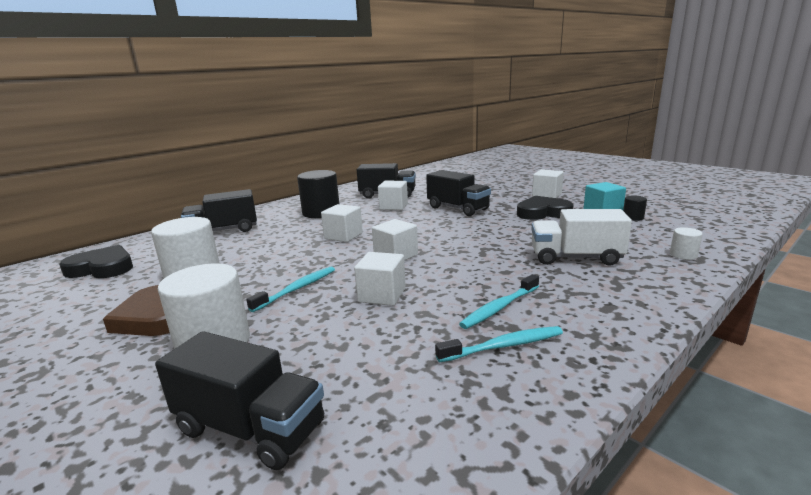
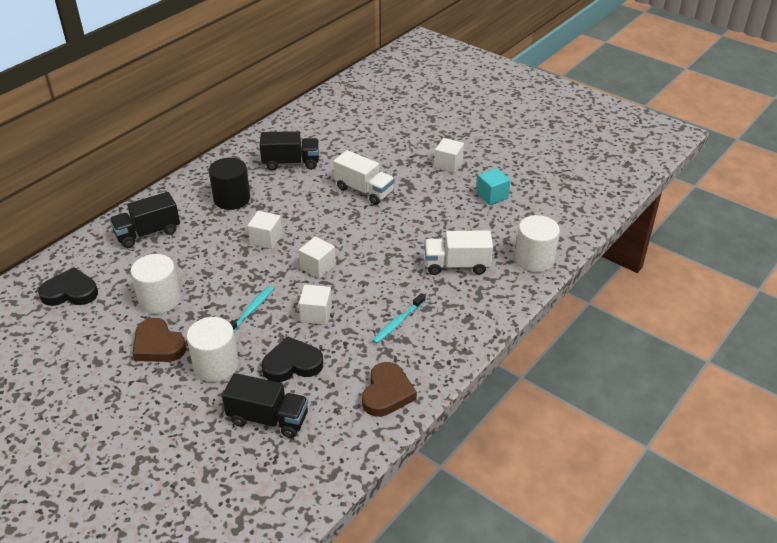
camera: 10 degrees left, 20 degrees up
white cube [378,181,408,210] -> none
black truck [426,170,491,216] -> white truck [333,150,395,205]
turquoise toothbrush [435,326,563,362] -> none
black heart [517,196,574,220] -> black heart moved to [262,336,323,382]
black cylinder [623,195,647,221] -> none
white cylinder [670,227,703,260] -> white cylinder [515,215,560,272], size x2.19
none -> brown heart [362,362,417,417]

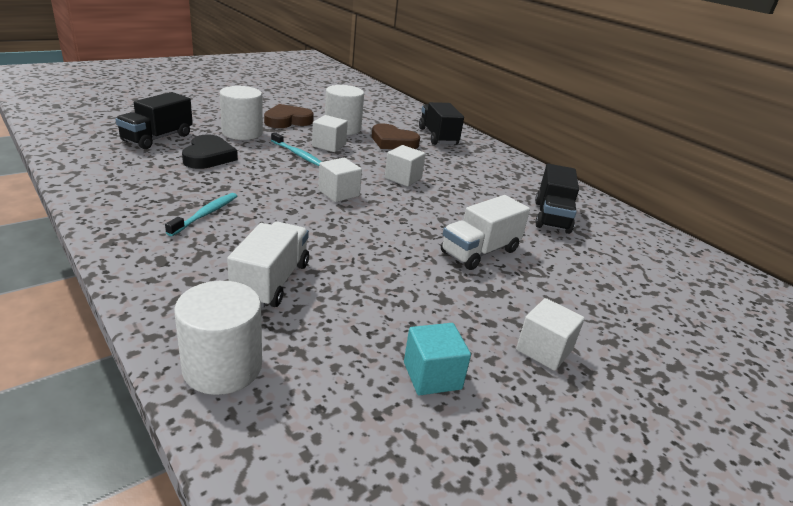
camera: 100 degrees right, 10 degrees down
black heart [38,267,98,306] -> none
black cylinder [209,157,250,210] -> none
white cube [299,284,332,325] -> white cube moved to [312,115,348,152]
brown heart [362,362,417,417] -> brown heart moved to [372,123,420,149]
turquoise toothbrush [372,293,426,344] -> turquoise toothbrush turned 60 degrees clockwise [165,193,237,236]

